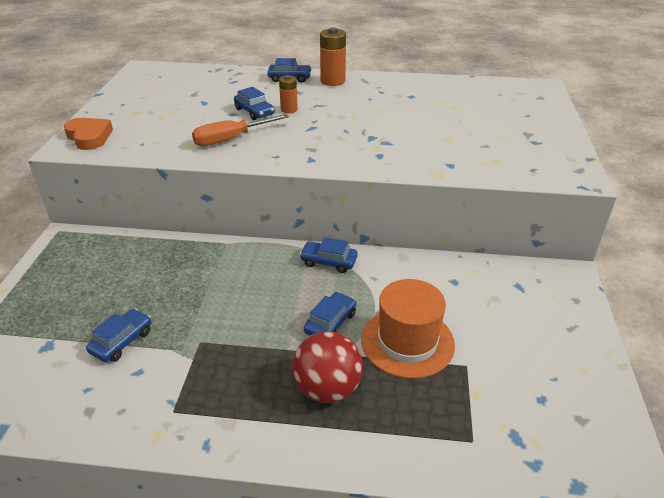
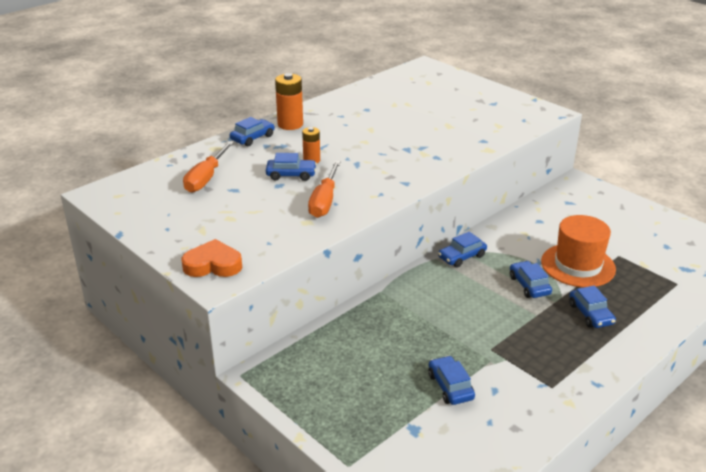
camera: 50 degrees left, 5 degrees down
red ball [292,331,363,403] -> blue car [569,285,616,328]
none -> orange screwdriver [183,141,234,193]

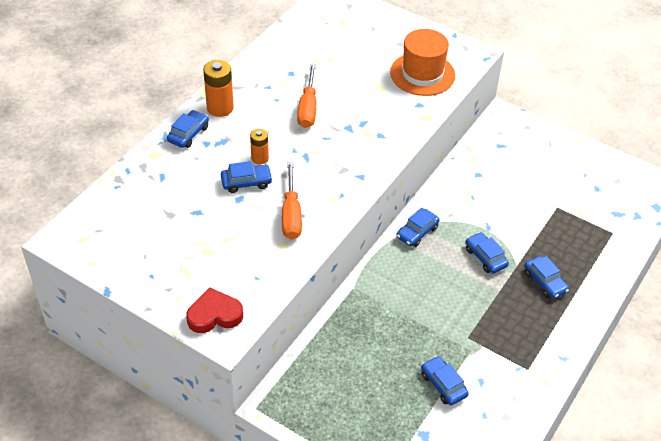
camera: 15 degrees left, 15 degrees up
orange heart [181,239,242,277] -> red heart [186,287,243,333]
orange screwdriver [183,141,234,193] -> orange screwdriver moved to [297,63,316,128]
orange hat [541,215,616,287] -> orange hat moved to [390,29,455,96]

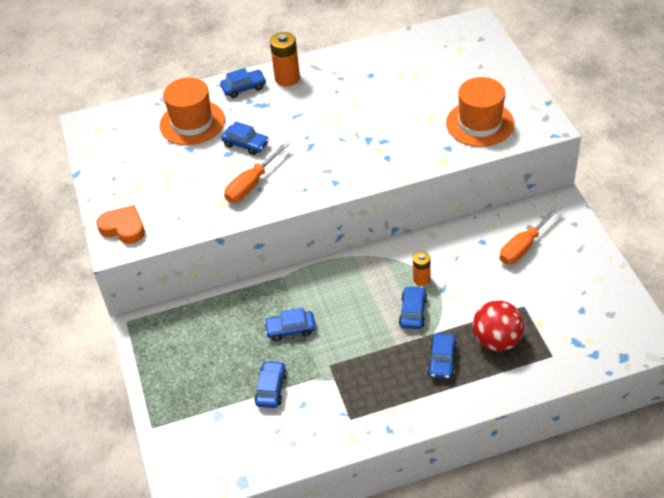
camera: 45 degrees right, 0 degrees up
red heart [186,287,243,333] -> orange heart [97,205,145,244]
orange battery [250,129,269,164] -> orange battery moved to [413,251,431,286]
orange screwdriver [297,63,316,128] -> orange screwdriver moved to [500,206,562,264]
blue car [396,208,440,247] -> blue car moved to [264,308,316,341]
none -> orange hat [160,77,225,145]
none -> red ball [472,300,524,351]

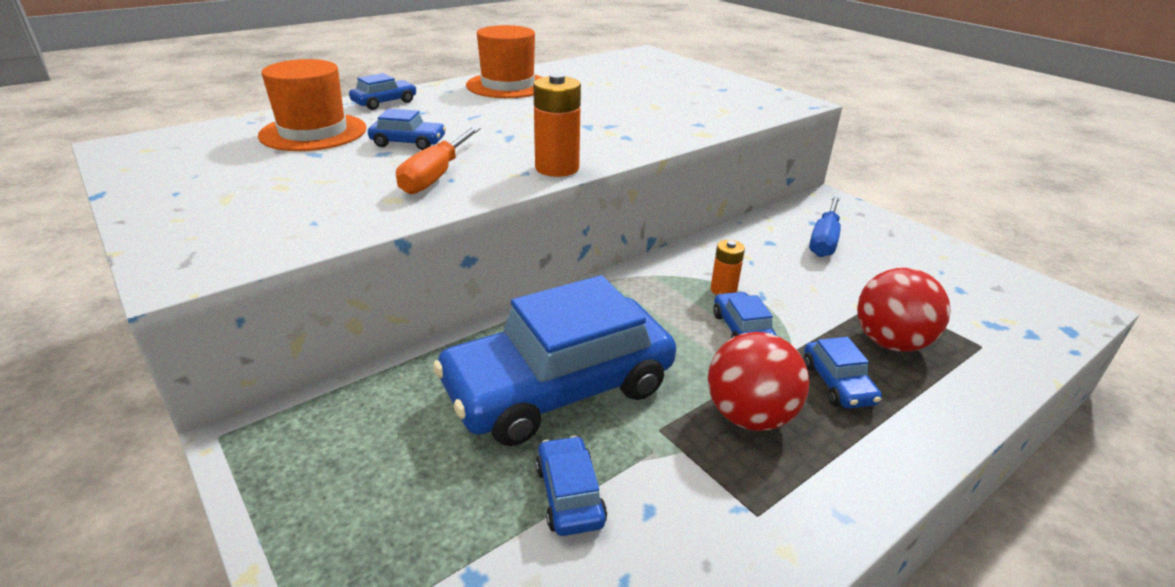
camera: 25 degrees left, 15 degrees down
orange heart [97,205,145,244] -> none
blue car [264,308,316,341] -> blue car [433,275,676,446], size x2.43
orange battery [270,32,300,86] -> orange battery moved to [533,73,581,177]
orange hat [446,77,514,147] -> orange hat moved to [466,25,542,98]
orange screwdriver [500,206,562,264] -> blue screwdriver [809,195,841,257]
none -> red ball [708,332,809,431]

